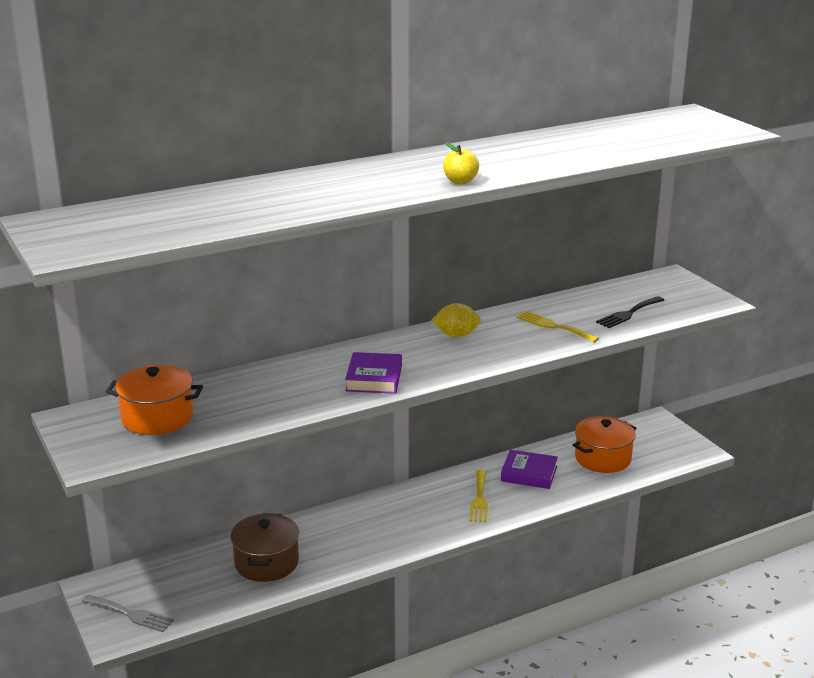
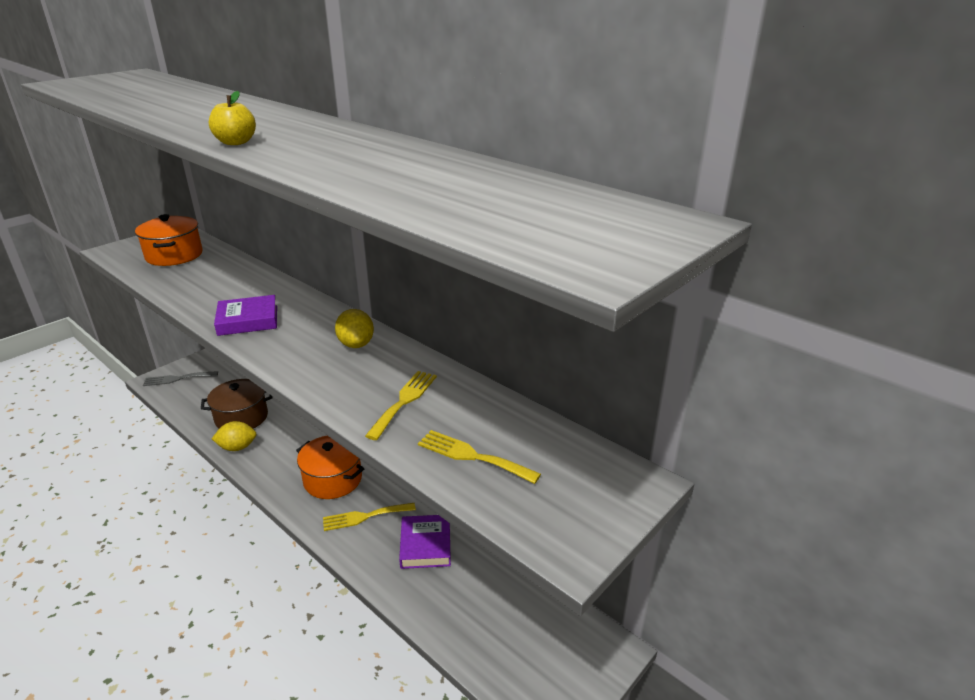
camera: 70 degrees right, 5 degrees up
grey fork [82,594,174,632] -> grey fork turned 75 degrees clockwise [143,371,218,386]
orange pot [573,416,636,473] -> orange pot moved to [296,436,364,499]
black fork [596,296,664,328] -> yellow fork [418,430,541,484]
none -> yellow lemon [212,421,256,451]

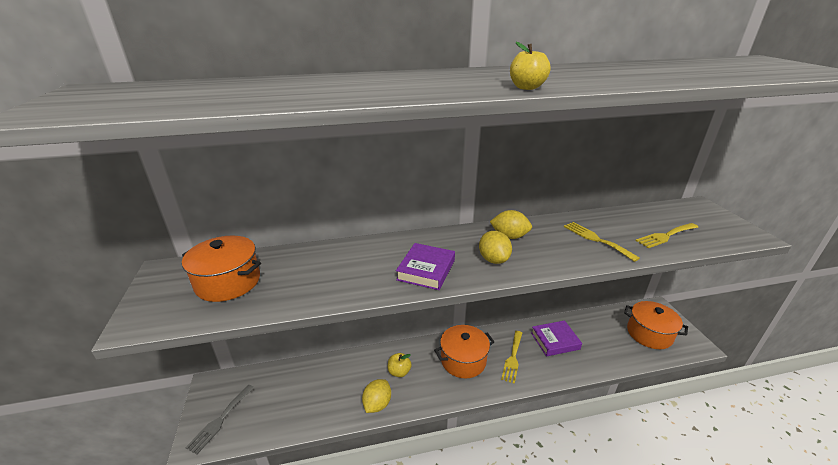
camera: 55 degrees left, 0 degrees up
brown pot [201,379,273,429] -> none
purple book [399,515,451,569] -> purple book turned 45 degrees counterclockwise [531,320,582,356]
none -> yellow apple [388,353,412,377]
none -> yellow lemon [479,231,512,264]
none -> orange pot [624,301,688,349]

